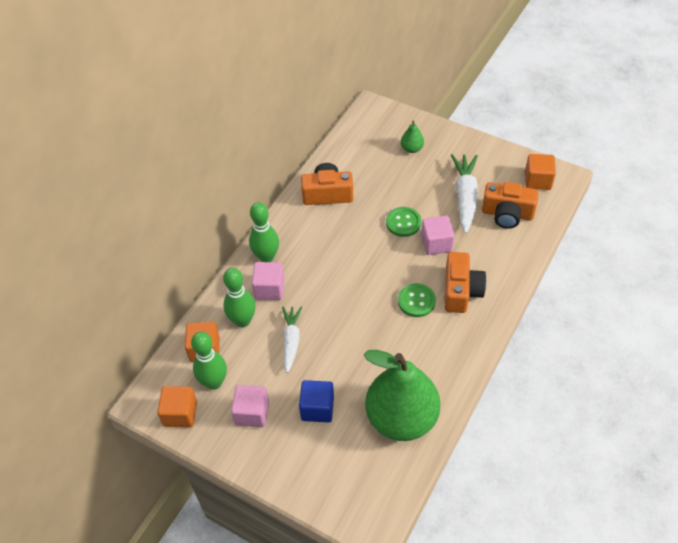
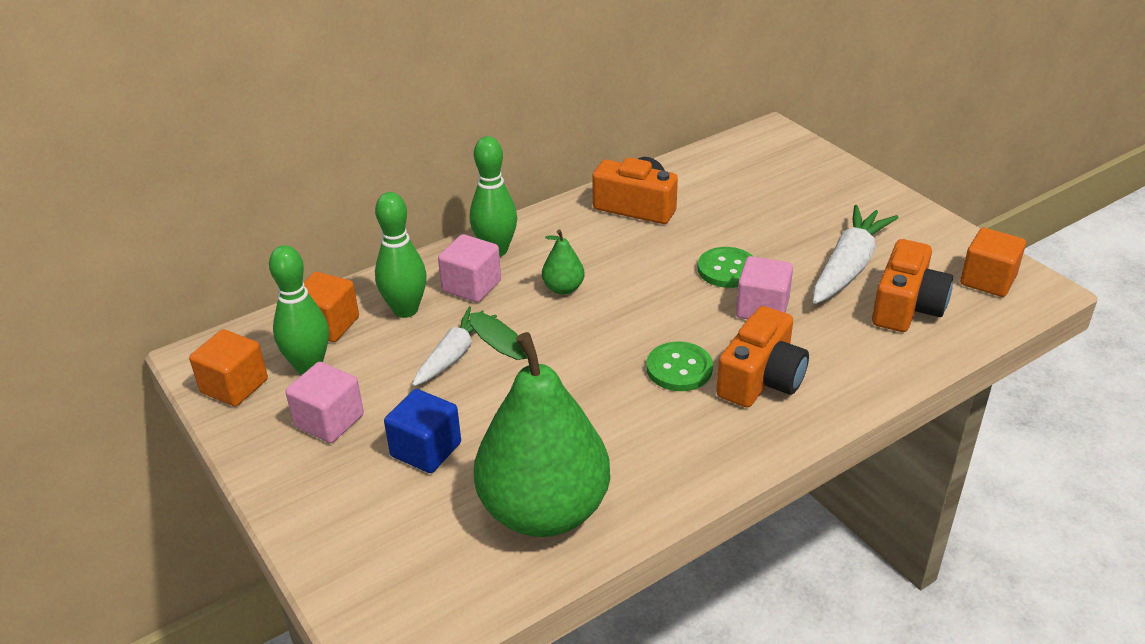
camera: 25 degrees right, 15 degrees down
green pear [401,121,424,153] -> green pear moved to [542,230,585,295]
orange camera [482,182,539,229] -> orange camera turned 105 degrees counterclockwise [872,239,953,332]

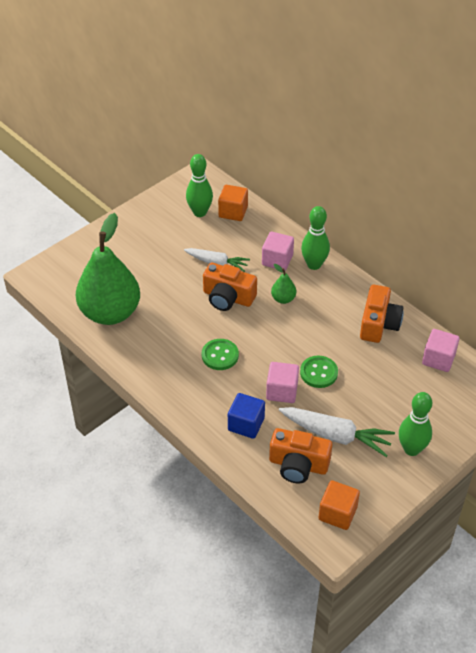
camera: 80 degrees right, 10 degrees up
orange cube [189,329,268,406] -> none
pink cube [285,362,364,443] -> pink cube moved to [422,329,459,372]
green bowling pin [375,192,427,318] -> green bowling pin moved to [399,392,432,456]
blue cube [384,389,461,473] -> blue cube moved to [228,393,265,439]
orange camera [716,306,809,408] -> orange camera moved to [203,263,257,311]

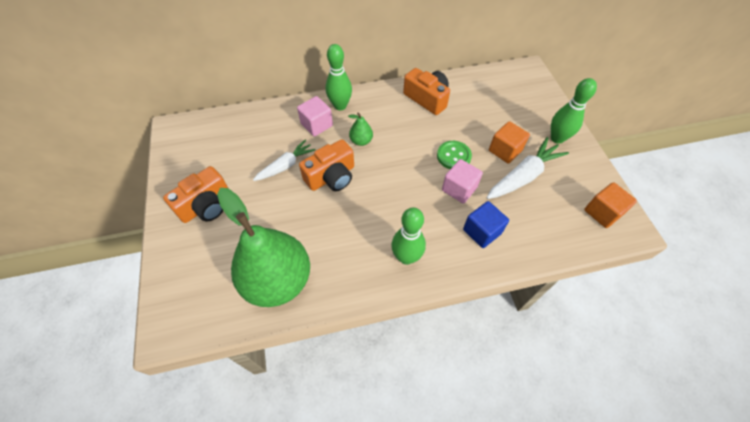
camera: 60 degrees left, 10 degrees up
green bowling pin [186,154,213,217] -> green bowling pin moved to [391,208,426,265]
green button [202,339,239,370] -> none
orange cube [218,185,248,221] -> orange cube moved to [489,121,530,164]
orange camera [269,428,332,483] -> orange camera moved to [163,166,228,223]
pink cube [422,329,459,372] -> none

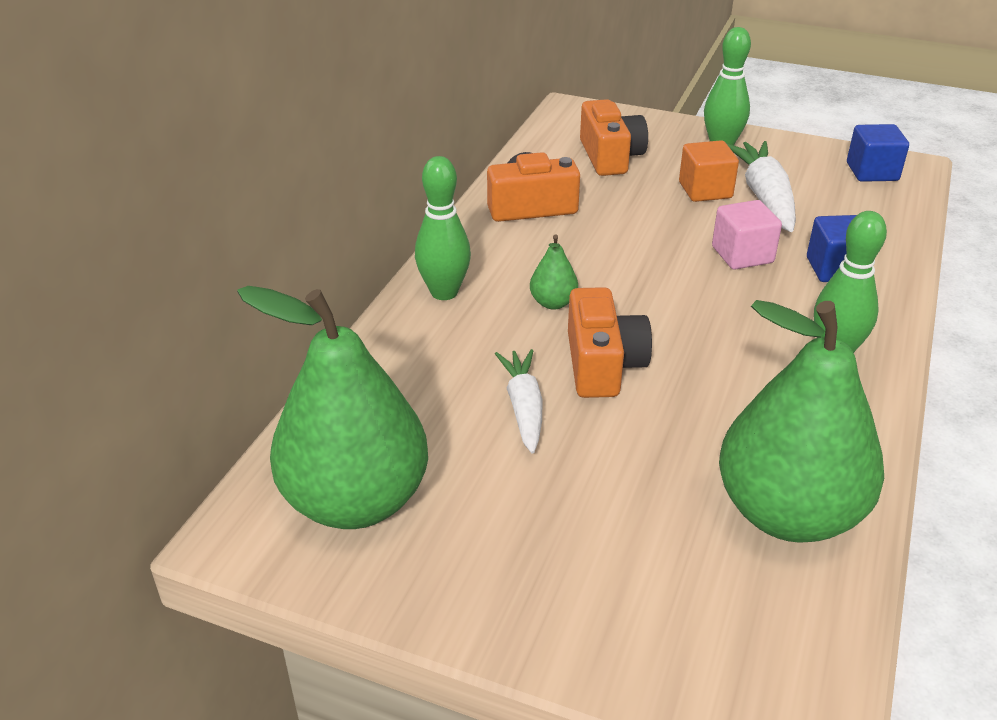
camera: 55 degrees left, 20 degrees down
orange camera [163,166,228,223] -> orange camera moved to [580,99,648,176]
pink cube [297,96,333,137] -> none
green button [437,141,472,169] -> none
orange cube [584,182,637,228] -> blue cube [847,124,909,182]
none -> green pear [237,286,428,529]

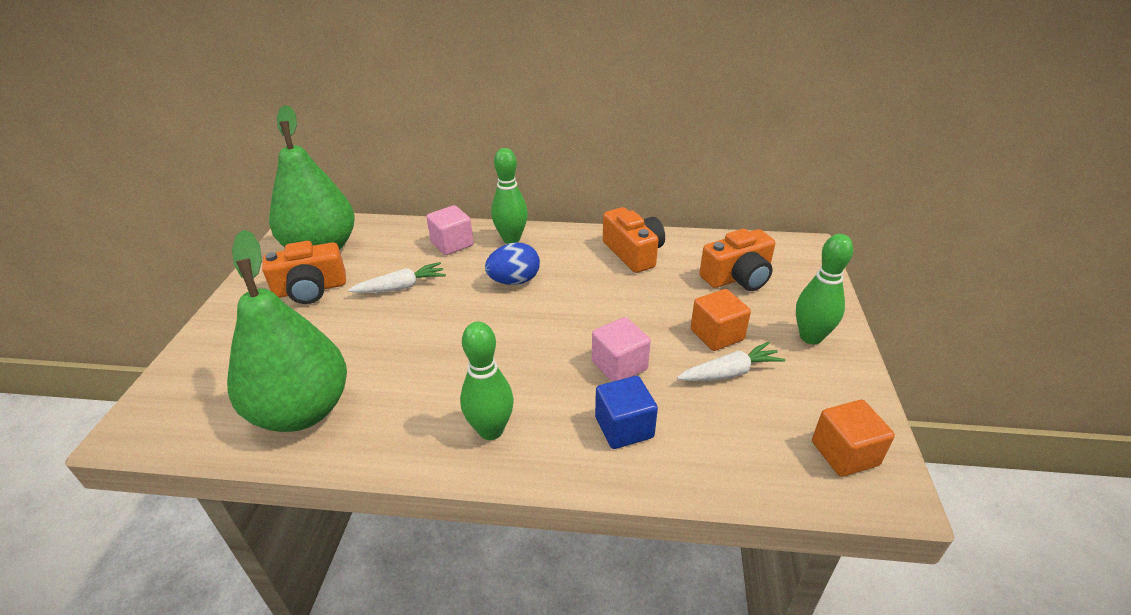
camera: 75 degrees right, 0 degrees up
green pear [530,234,578,310] -> blue egg [485,242,540,285]
orange camera [568,287,652,398] -> orange camera moved to [262,241,346,304]
white carrot [726,141,796,232] -> white carrot [677,342,785,381], size x0.66
blue cube [847,124,909,182] -> orange cube [812,400,895,477]
none -> pink cube [426,205,474,255]

